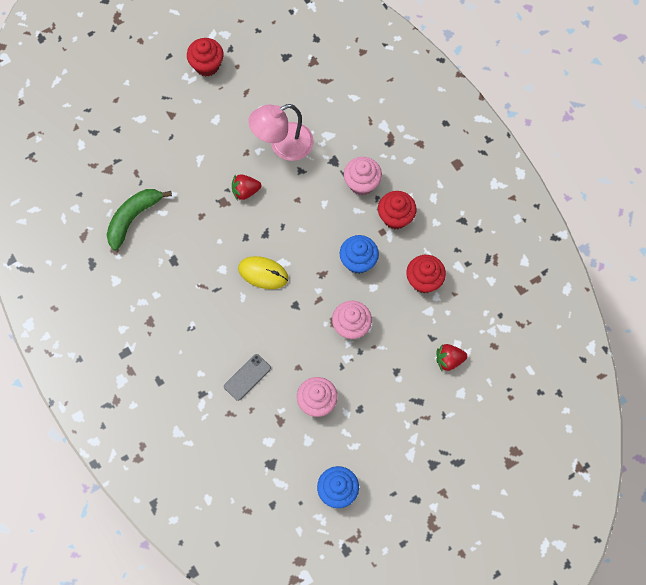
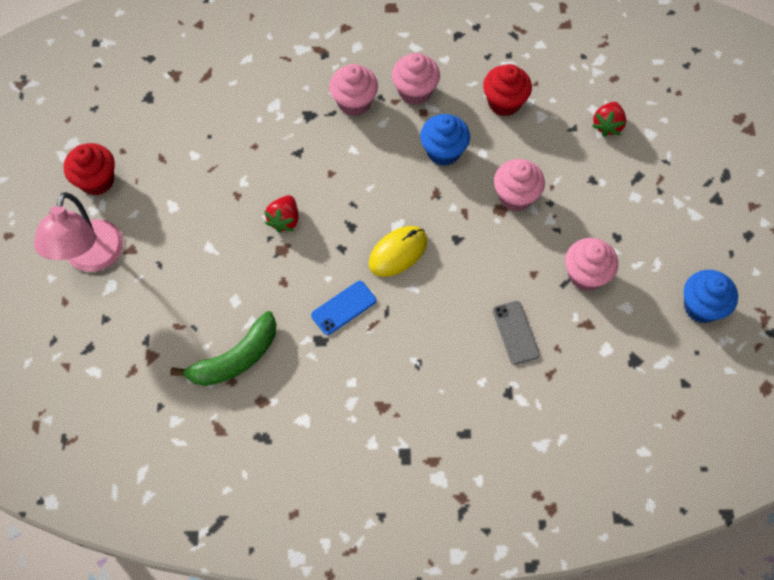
camera: 60 degrees left, 5 degrees down
green banana [107,189,172,251] -> green banana turned 105 degrees counterclockwise [170,311,277,386]
pink lamp [248,104,314,161] -> pink lamp moved to [34,192,123,272]
red cupcake [378,191,417,229] -> pink cupcake [392,53,440,105]
none -> blue phone [311,281,376,335]

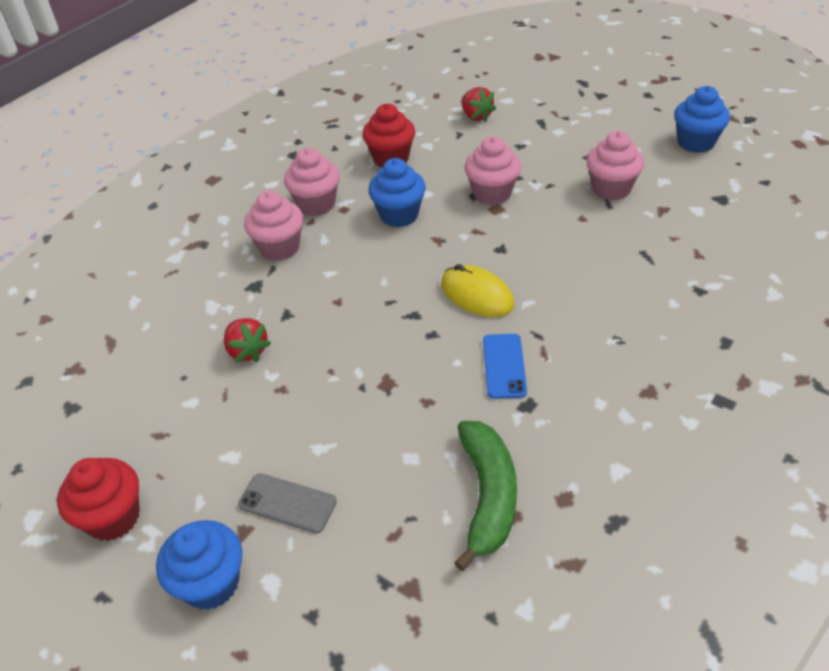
camera: 50 degrees left, 20 degrees down
pink lamp [34,192,123,272] -> blue cupcake [156,520,242,610]
red strawberry [264,195,299,233] -> red strawberry moved to [224,318,271,362]
yellow mouse [369,226,427,277] -> yellow mouse turned 45 degrees counterclockwise [441,264,514,317]
grey phone [493,301,540,365] -> grey phone moved to [238,473,337,533]

